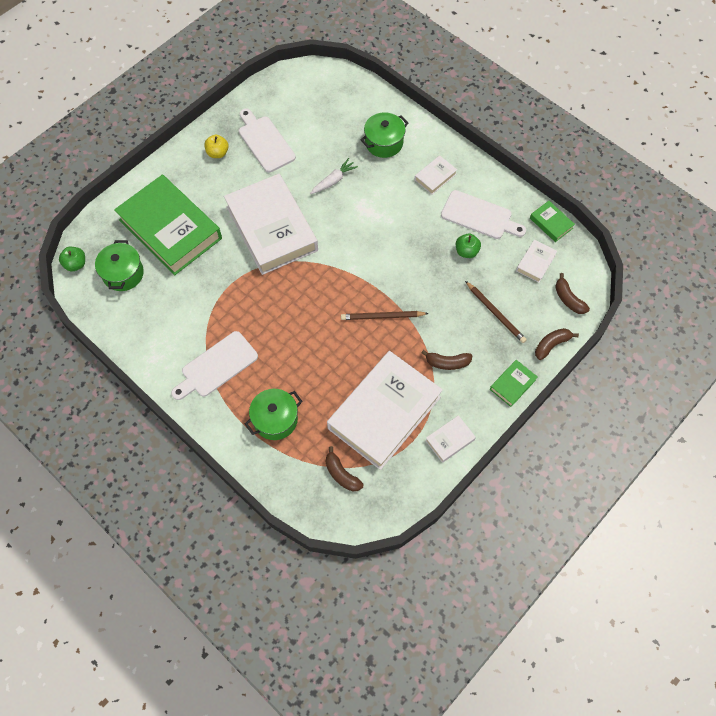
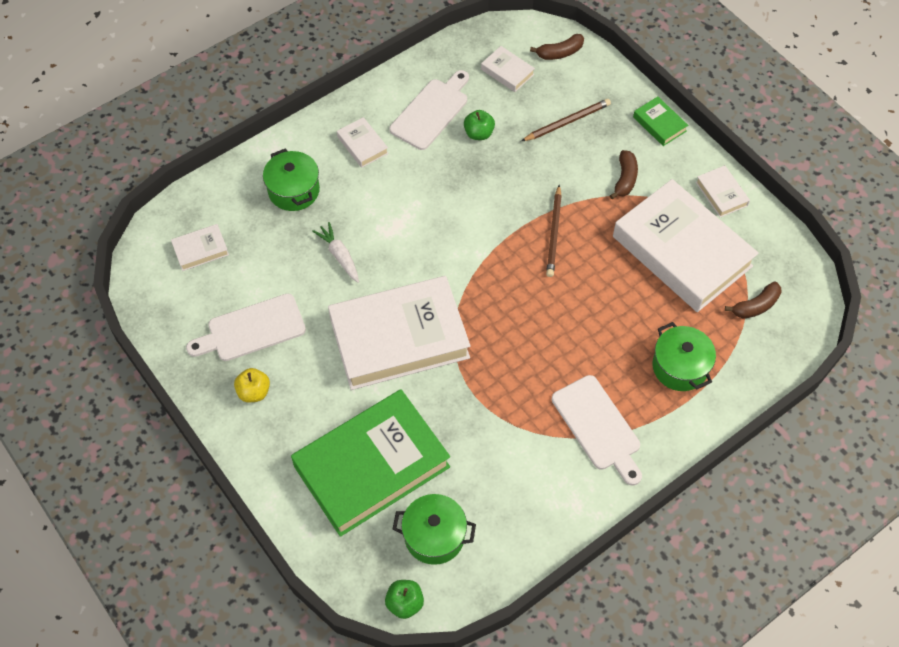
camera: 80 degrees left, 5 degrees down
green book [530,201,575,242] -> none
brown banana [535,328,579,360] -> none
none -> white book [171,224,229,271]

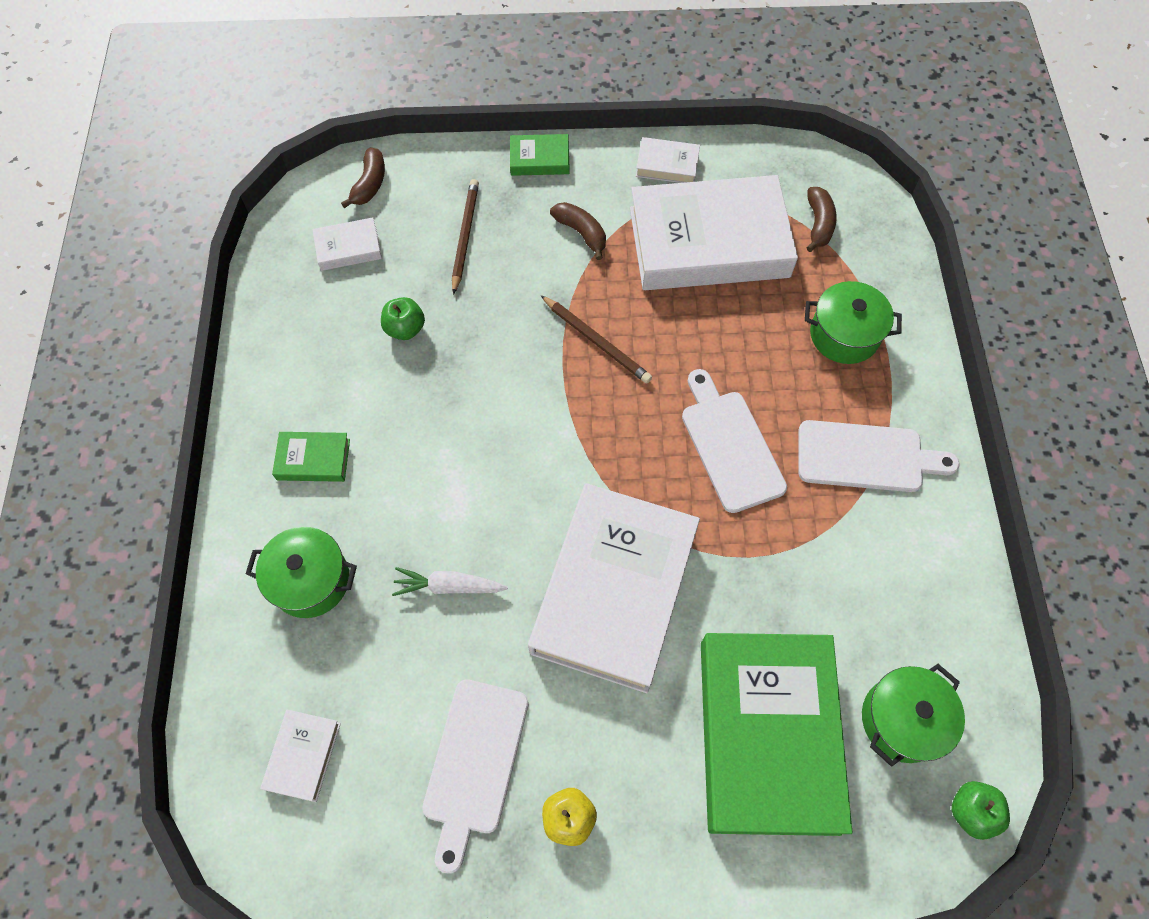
camera: 55 degrees left, 5 degrees up
white book [337,117,388,168] -> green book [272,432,350,482]
white cutting board [389,70,469,150] -> white cutting board moved to [682,369,787,513]

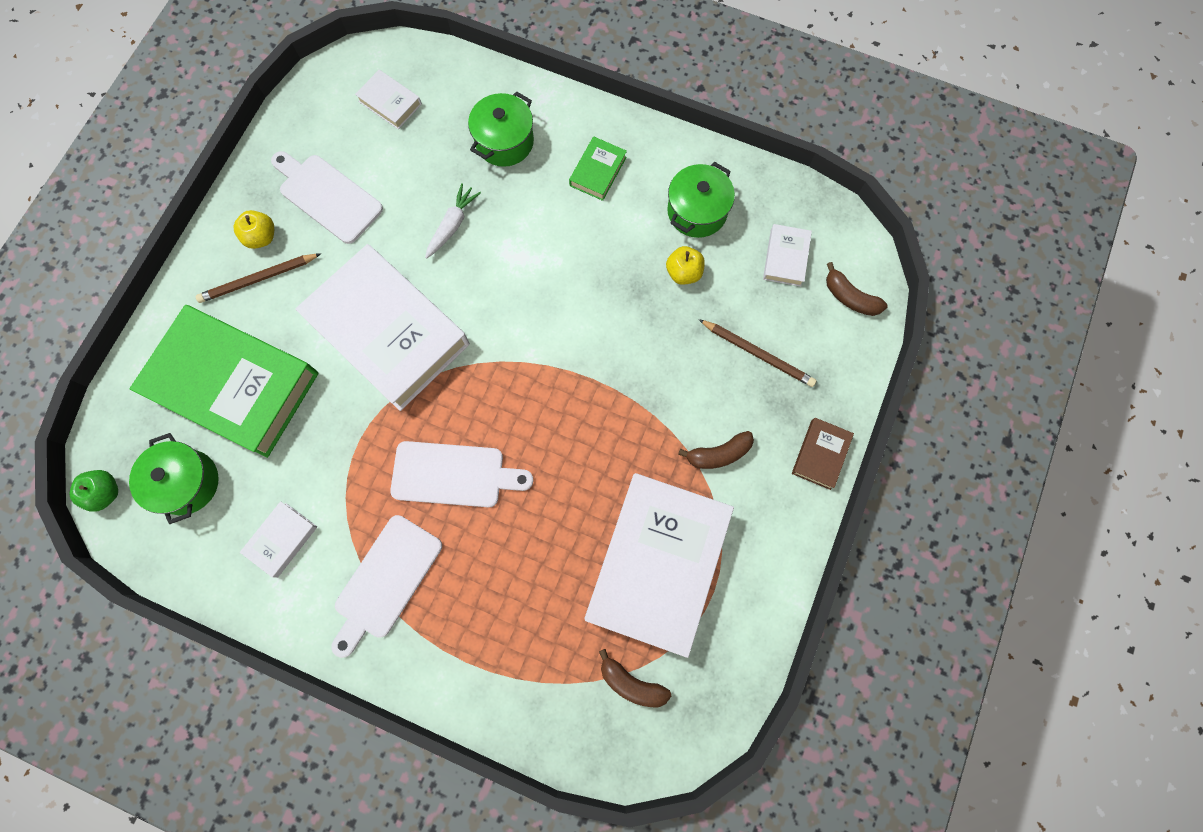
camera: 115 degrees right, 10 degrees up
green apple [381,297,425,340] -> yellow apple [666,246,705,285]
green book [510,134,569,176] -> brown book [792,418,854,490]
brown pencil [541,295,652,384] -> brown pencil moved to [196,253,321,303]
white book [636,137,700,183] -> white book moved to [240,501,317,578]
green pot [805,281,902,364] -> green pot moved to [667,162,735,238]

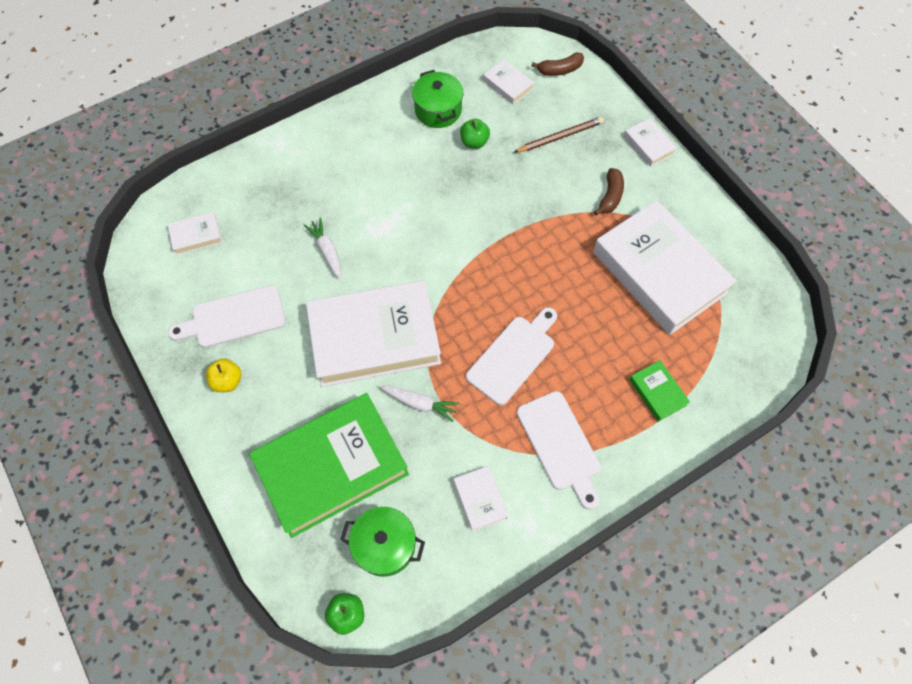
camera: 55 degrees left, 10 degrees down
brown pencil [196,253,321,303] -> none
green pot [468,91,534,167] -> none
green book [569,136,627,201] -> green book moved to [629,360,690,422]
brown banana [599,649,671,708] -> none
yellow apple [666,246,705,285] -> green apple [460,119,490,149]
brown book [792,418,854,490] -> white book [624,118,677,167]
none -> white carrot [380,386,460,422]

